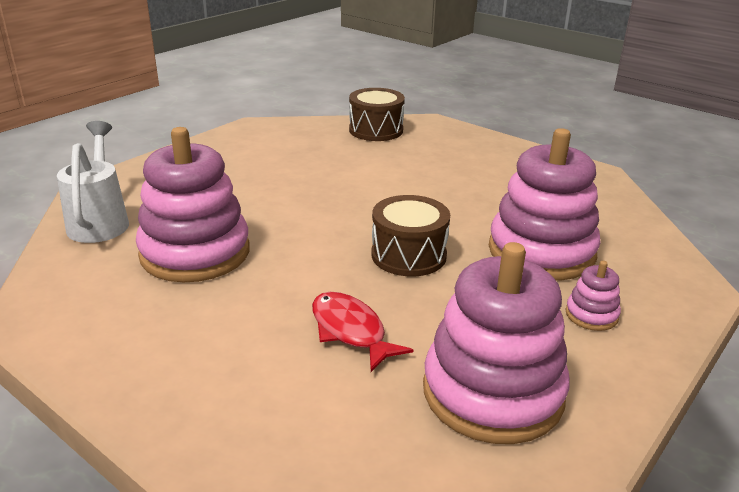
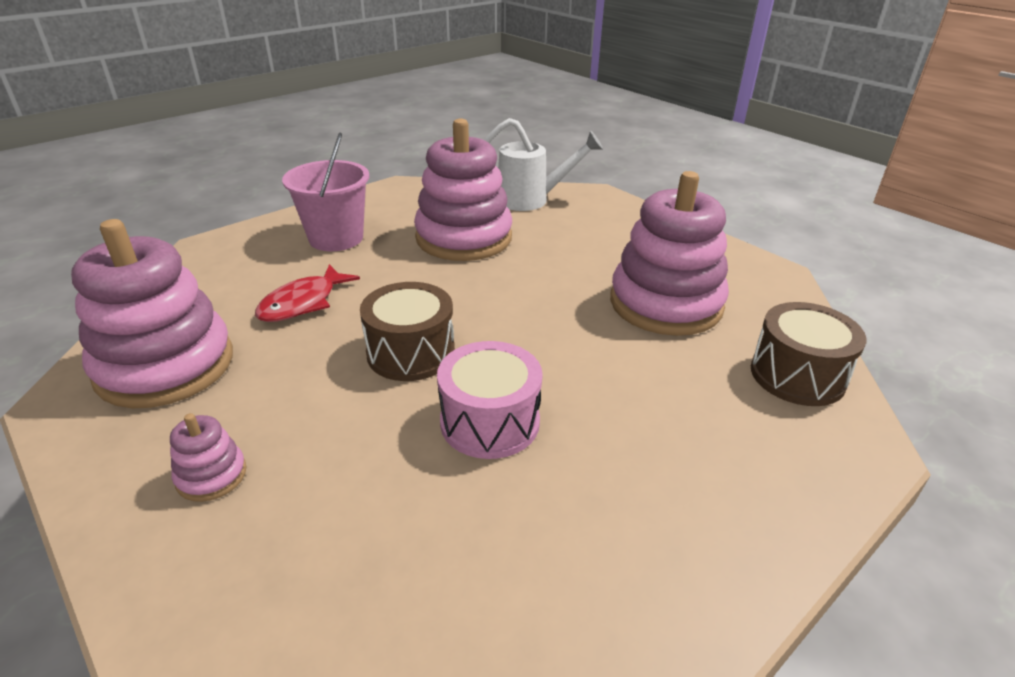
camera: 100 degrees right, 5 degrees up
red fish [312,292,413,372] -> red fish turned 150 degrees clockwise [255,264,360,322]
pink stacking toy [489,128,601,280] -> pink stacking toy moved to [610,171,729,336]
none -> pink bucket [282,133,369,251]
none -> pink drum [437,341,543,459]

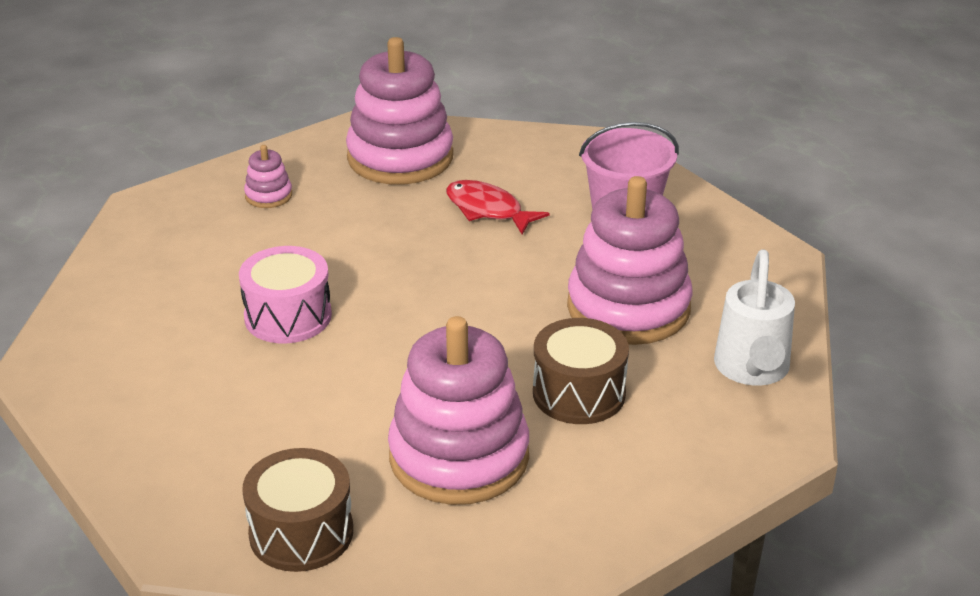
camera: 95 degrees right, 0 degrees up
brown drum [360,282,455,381] -> brown drum moved to [533,318,629,424]

